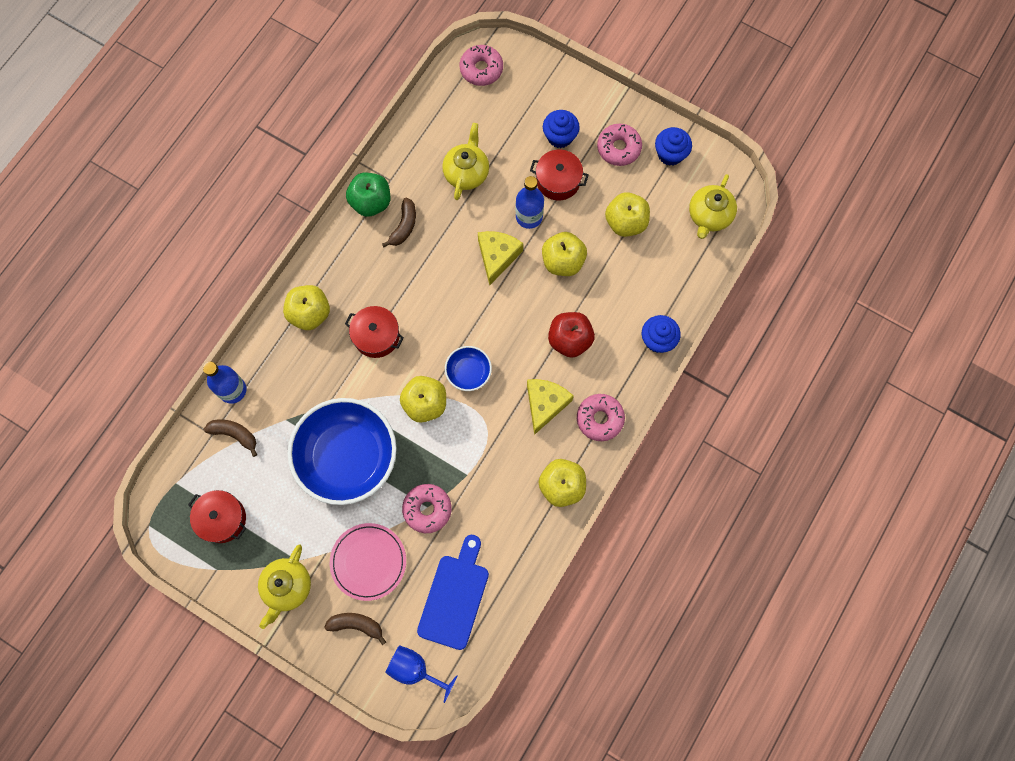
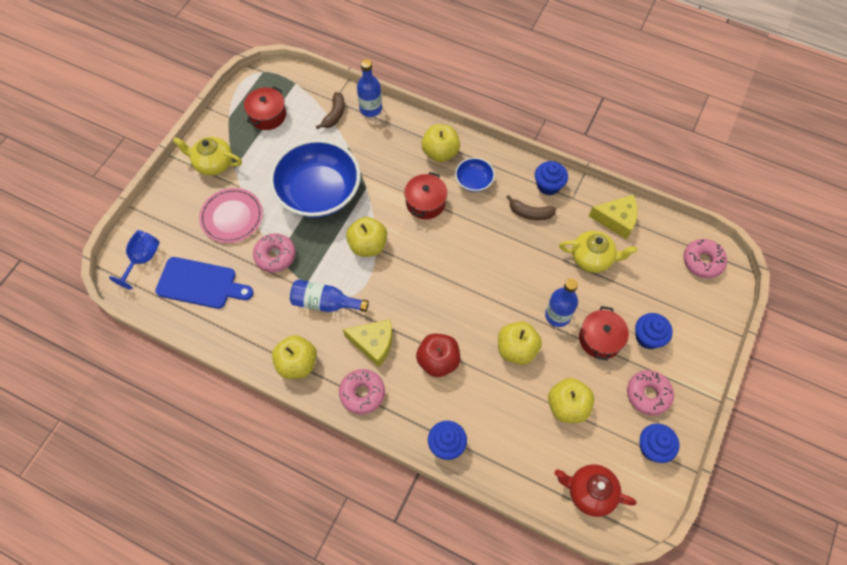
camera: 85 degrees right, 10 degrees down
brown banana [324,613,386,645] -> none
green apple [346,173,390,217] -> blue cupcake [535,161,568,196]
blue bowl [445,346,492,391] -> blue bowl moved to [455,157,495,192]
yellow cheese [478,231,523,285] -> yellow cheese moved to [589,195,638,240]
yellow teapot [689,174,737,239] -> red teapot [555,464,636,517]
none -> blue bottle [290,279,369,312]

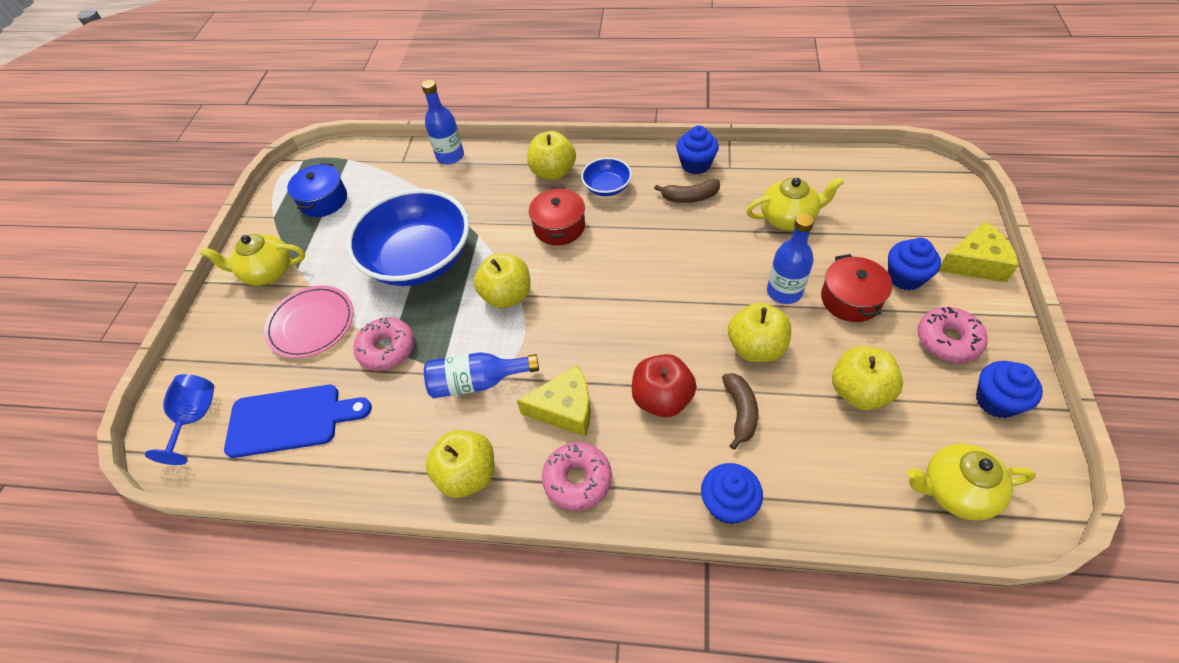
camera: 15 degrees left, 10 degrees down
red pot [244,87,286,130] -> blue pot [287,163,347,217]
brown banana [316,92,345,129] -> brown banana moved to [722,373,758,450]
red teapot [555,464,636,517] -> yellow teapot [908,443,1036,521]
yellow cheese [589,195,638,240] -> yellow cheese moved to [939,222,1019,283]
pink donut [683,239,727,278] -> none

